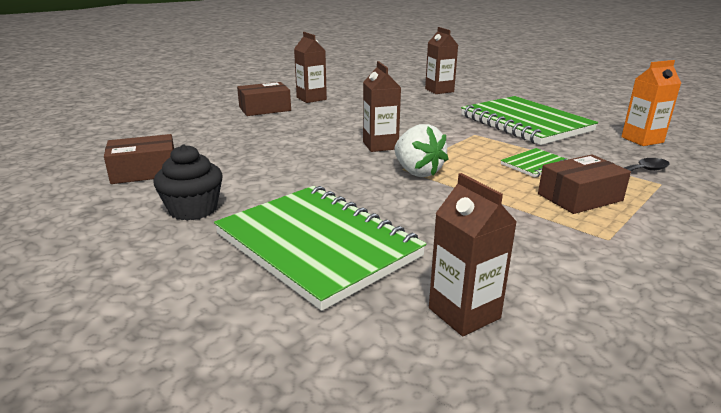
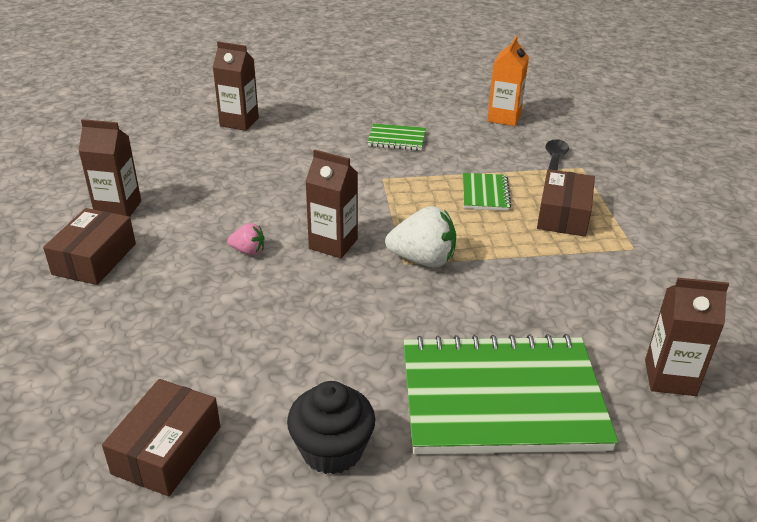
camera: 50 degrees left, 10 degrees up
green notebook [461,96,598,145] -> green notebook [367,123,426,150], size x0.44
none -> pink strawberry [228,223,265,255]

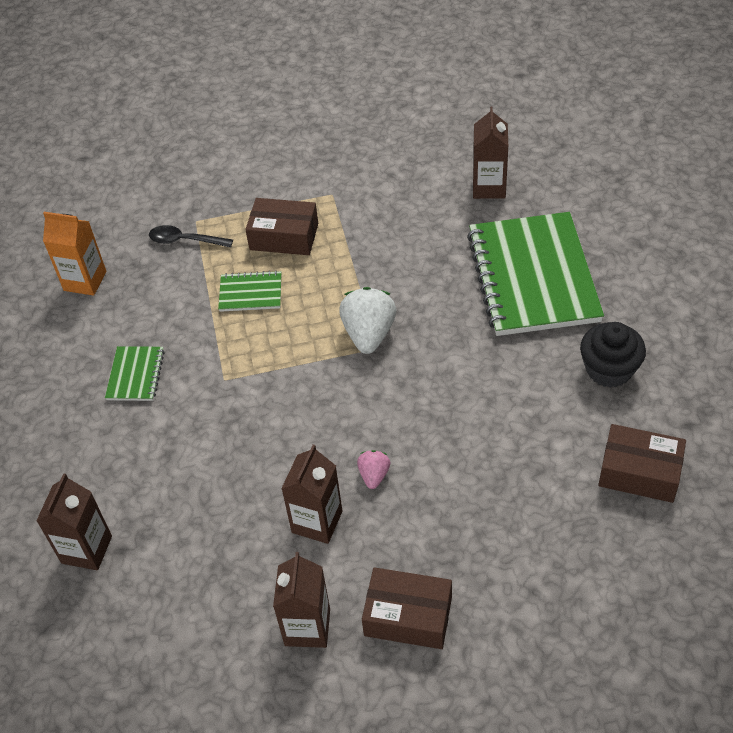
camera: 90 degrees left, 15 degrees up
brown carton [305,149,358,258] -> brown carton moved to [281,445,342,544]

